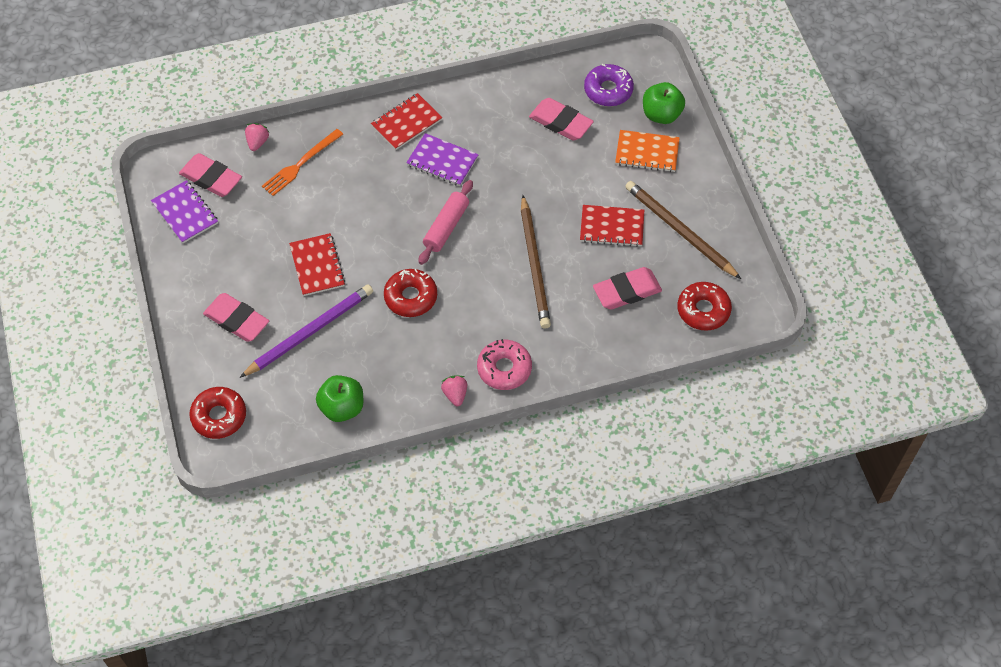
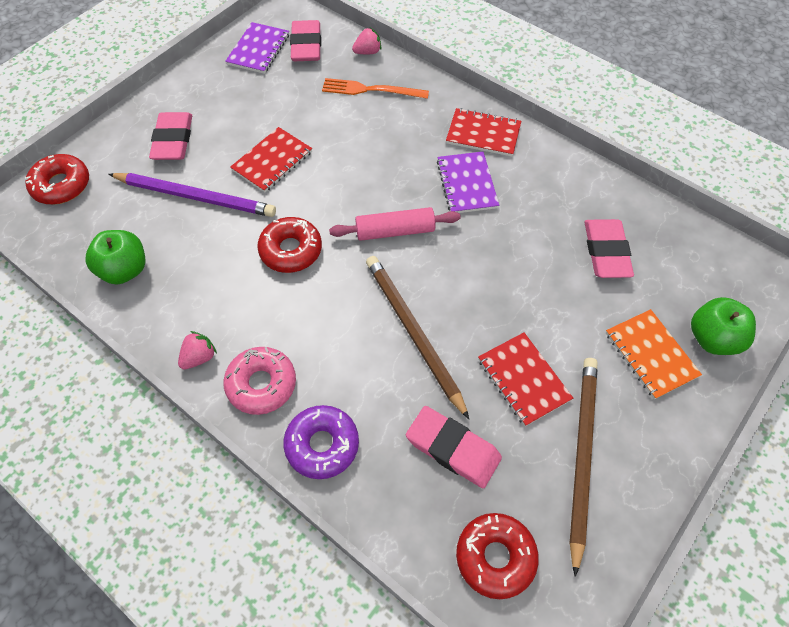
camera: 55 degrees right, 0 degrees up
brown pencil [521,195,551,329] -> brown pencil turned 105 degrees clockwise [366,256,469,419]
purple donut [584,64,634,106] -> purple donut moved to [283,405,359,479]

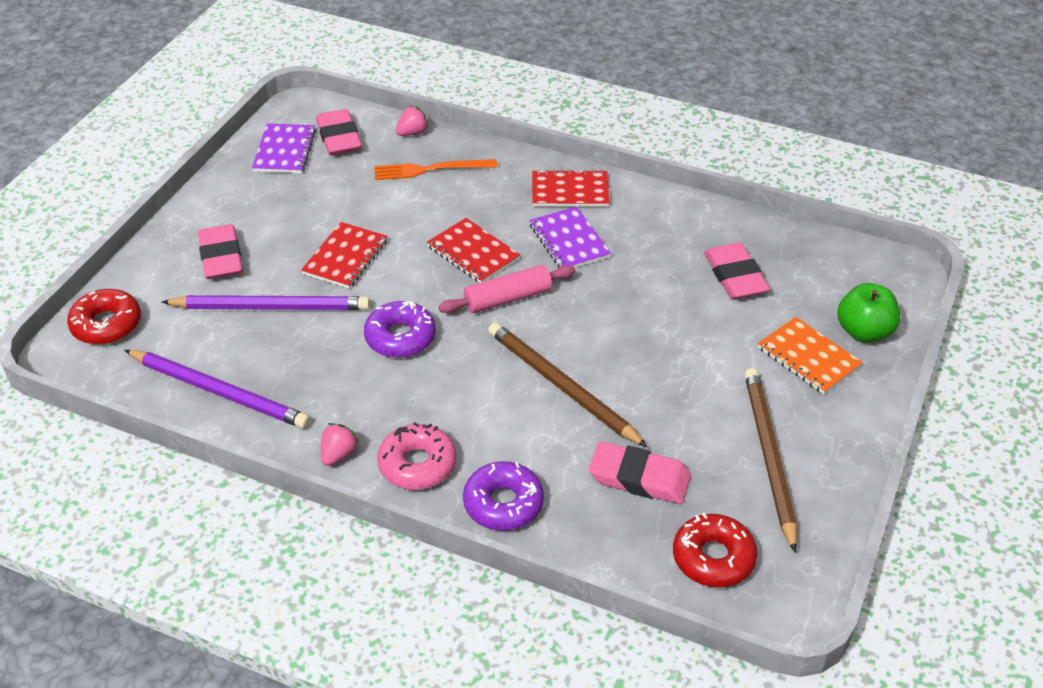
camera: 15 degrees left, 15 degrees down
green apple [86,230,145,284] -> purple pencil [125,350,310,428]
red donut [257,217,322,273] -> purple donut [364,301,436,358]
red notebook [478,332,573,426] -> red notebook moved to [427,218,520,283]

